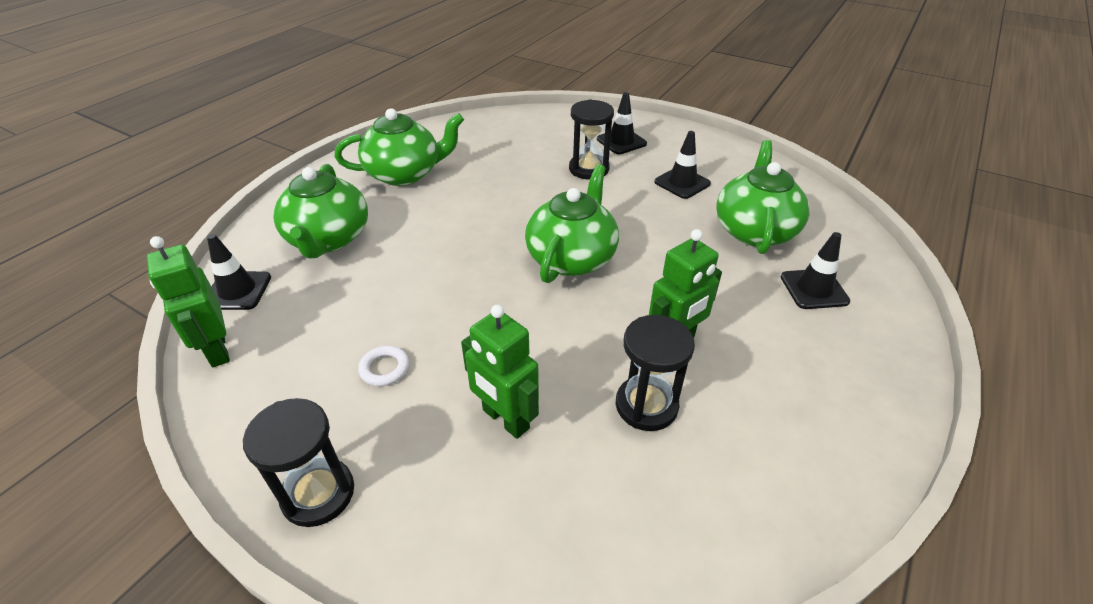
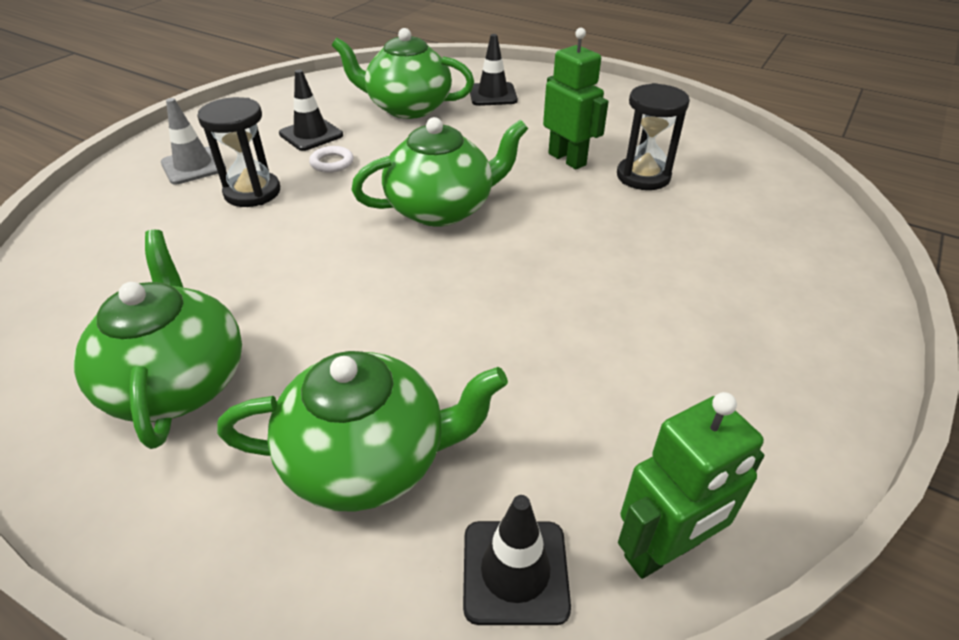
camera: 90 degrees left, 0 degrees up
black hourglass [243,398,354,527] -> none
white ring [358,346,409,386] -> white ring moved to [309,146,354,173]
green robot [461,305,539,439] -> none
green teapot [525,164,619,283] -> green teapot turned 135 degrees clockwise [351,117,528,227]
black traffic cone [597,92,647,154] -> grey traffic cone [161,98,226,184]

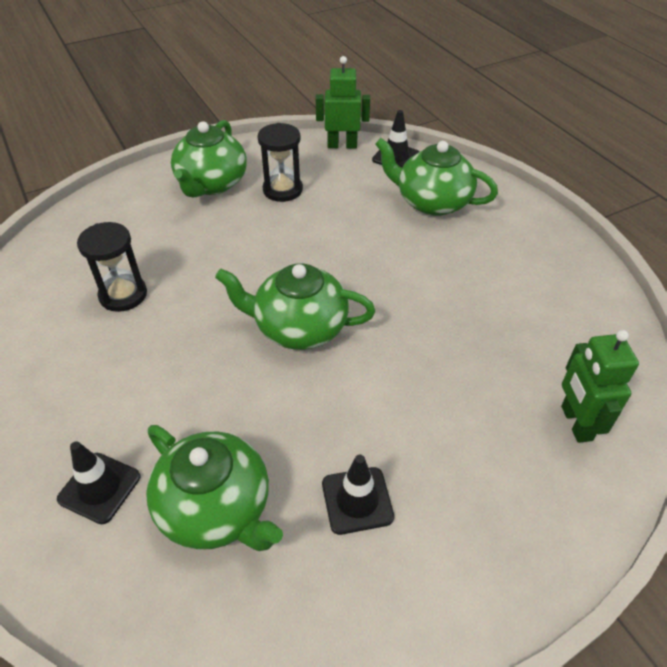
camera: 150 degrees left, 5 degrees up
green teapot [73,229,242,449] -> green teapot moved to [171,120,247,198]
grey traffic cone [161,98,226,184] -> none
black hourglass [197,97,280,207] -> black hourglass moved to [257,123,303,202]
white ring [309,146,354,173] -> none
green robot [543,28,609,169] -> green robot moved to [561,330,639,443]

